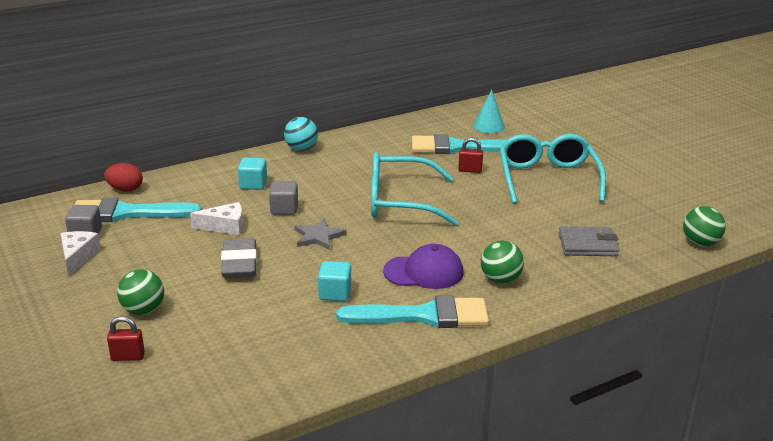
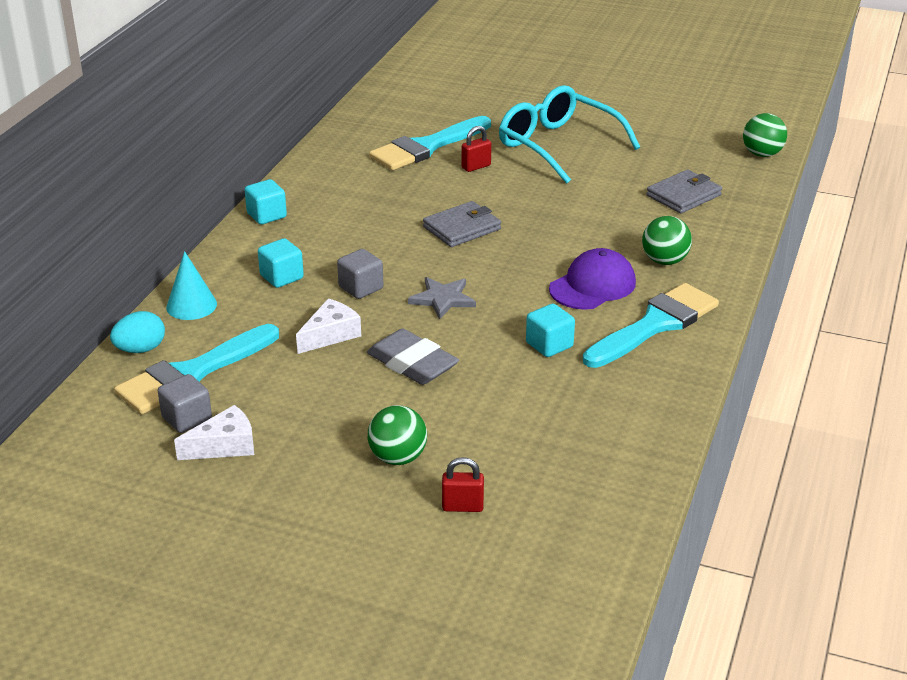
camera: 40 degrees left, 5 degrees up
white cheese [60,231,100,277] -> white cheese turned 105 degrees clockwise [174,405,254,460]
red egg [104,163,143,192] -> turquoise egg [110,311,165,353]
red padlock [107,316,145,361] -> red padlock turned 45 degrees clockwise [442,457,484,512]
turquoise ball [284,117,318,151] -> turquoise cube [245,179,287,225]
turquoise glasses [371,152,458,225] -> grey wallet [423,201,501,247]
turquoise cone [473,89,505,133] -> turquoise cone moved to [166,251,217,320]

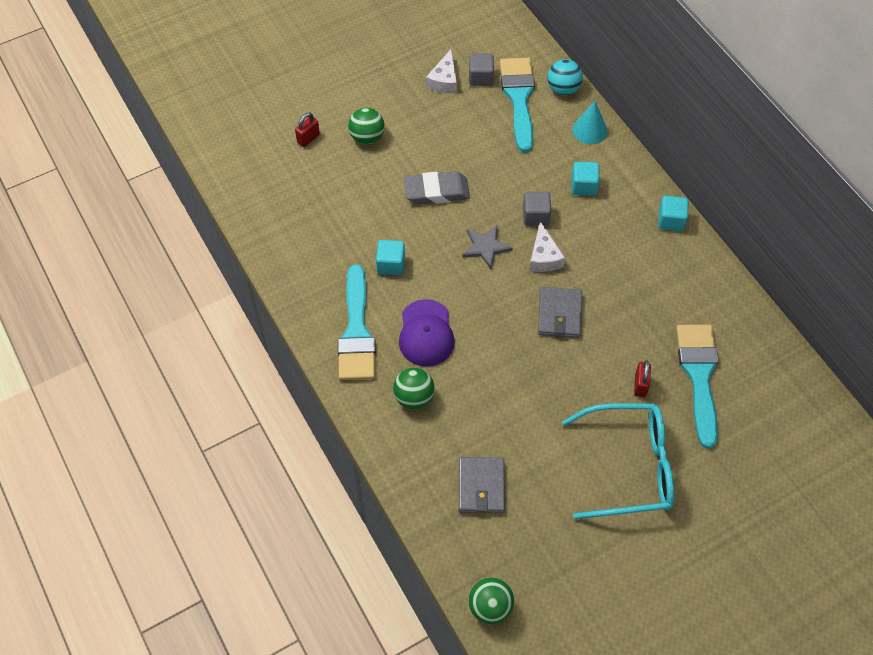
camera: 130 degrees right, 25 degrees up
turquoise egg [110,311,165,353] -> turquoise ball [547,59,583,95]
white cheese [296,299,361,354] -> white cheese moved to [529,221,565,272]

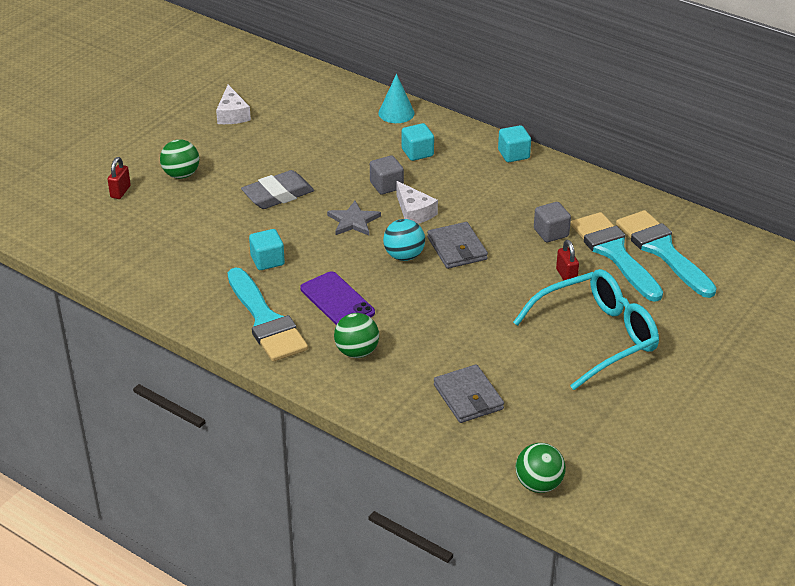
camera: 25 degrees left, 20 degrees down
purple cap [399,299,455,367] -> purple phone [300,271,375,325]
grey cube [469,53,494,86] -> grey cube moved to [534,202,571,242]
turquoise brush [500,58,535,152] -> turquoise brush moved to [616,210,717,298]
turquoise ball [547,59,583,95] -> turquoise ball moved to [383,219,425,261]

